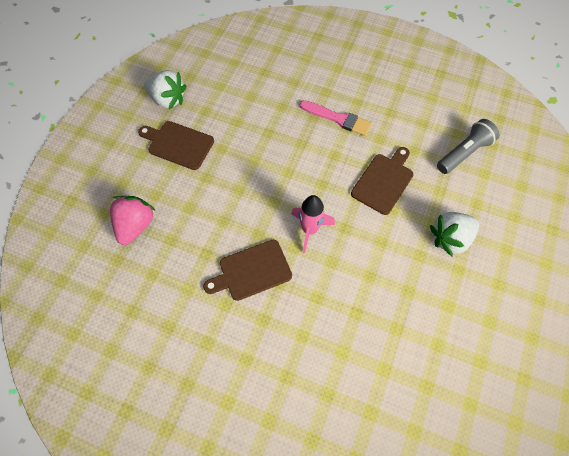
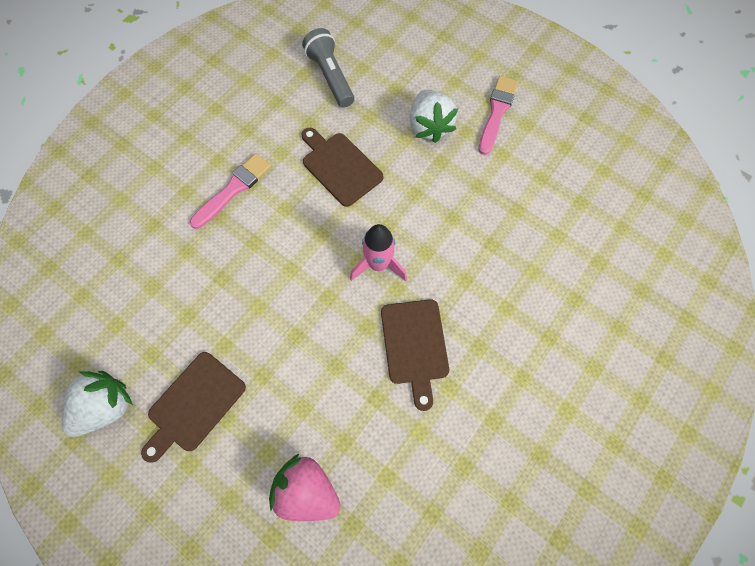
camera: 75 degrees left, 5 degrees up
none -> pink brush [479,76,518,155]

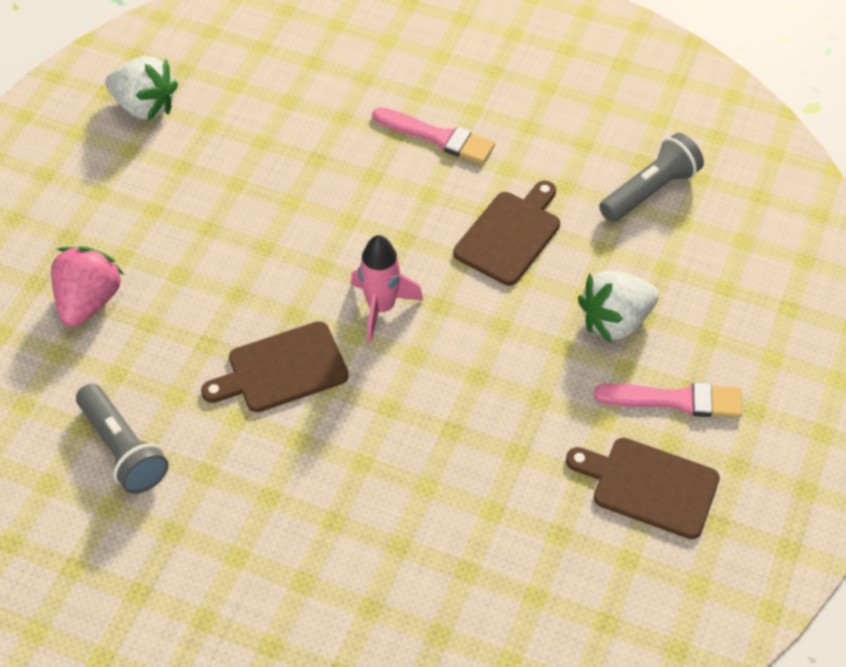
camera: 75 degrees right, 15 degrees down
brown cutting board [141,352,246,463] -> brown cutting board moved to [566,438,720,539]
none -> grey flashlight [76,384,169,494]

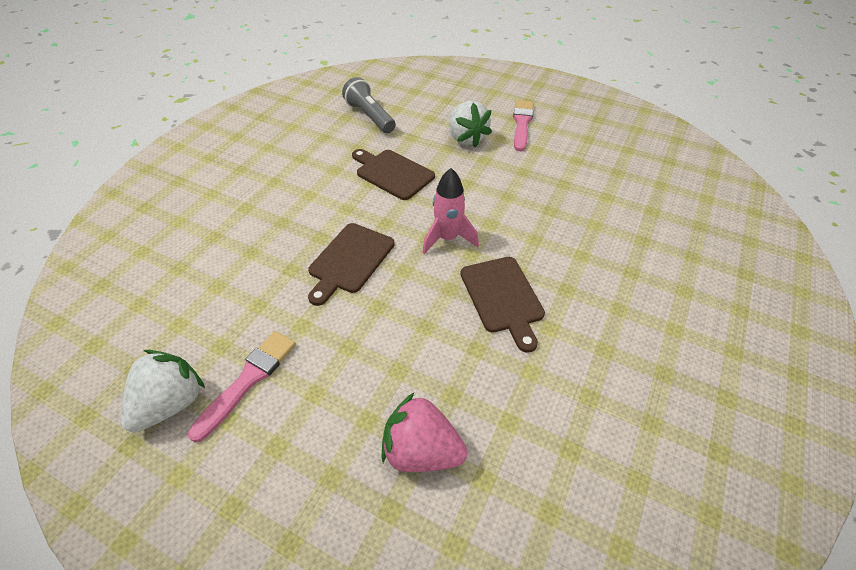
camera: 85 degrees left, 5 degrees down
grey flashlight [76,384,169,494] -> none
pink brush [372,107,495,164] -> pink brush moved to [188,331,296,442]
brown cutting board [566,438,720,539] -> brown cutting board moved to [308,223,395,306]

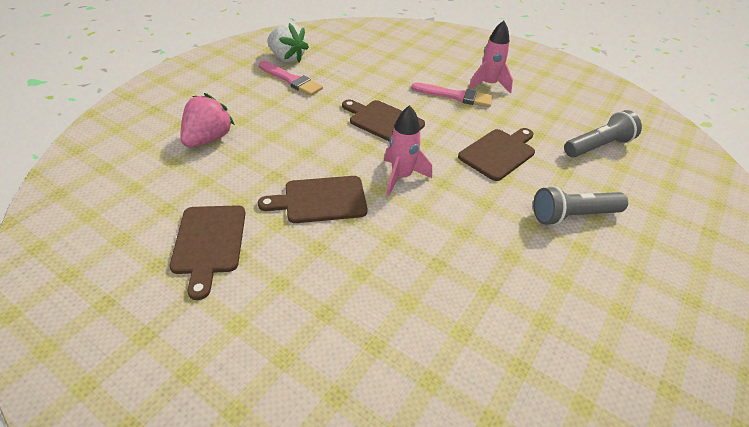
camera: 95 degrees right, 5 degrees down
white strawberry [449,101,492,147] -> grey flashlight [533,186,628,226]
pink brush [513,100,534,151] -> pink brush moved to [411,83,493,107]
none -> brown cutting board [170,205,246,300]
none -> pink rocket [468,21,513,93]

